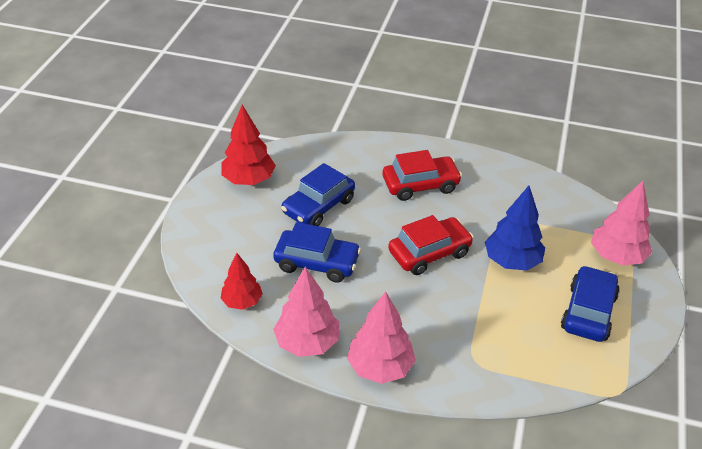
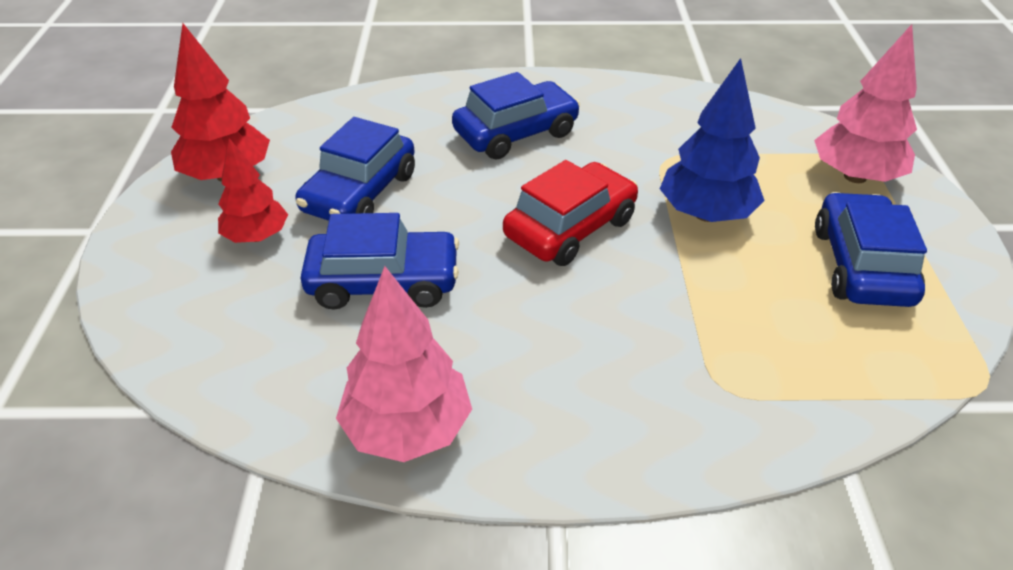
camera: 15 degrees left, 0 degrees up
red tree [220,253,263,310] -> red tree moved to [218,138,288,243]
pink tree [347,292,416,384] -> none
red car [383,150,462,201] -> blue car [452,72,580,159]

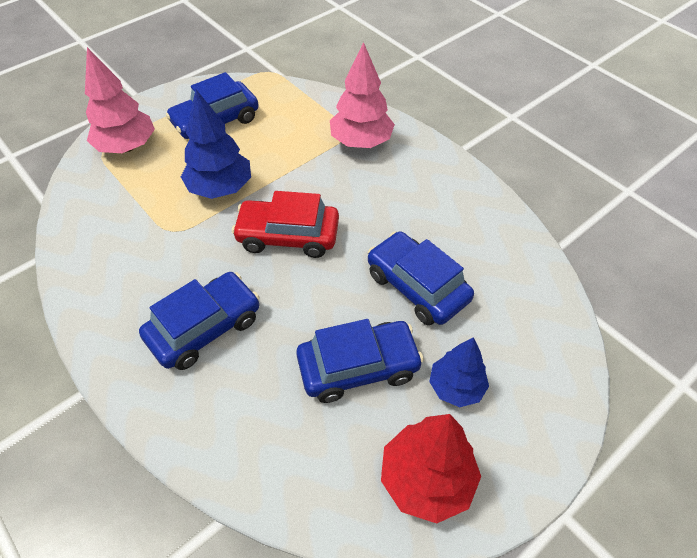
camera: 130 degrees left, 10 degrees up
red tree [218,138,288,243] -> blue tree [429,337,489,407]
pink tree [336,266,472,462] -> pink tree moved to [330,42,395,148]
blue car [452,72,580,159] -> blue car turned 120 degrees clockwise [139,272,260,370]

